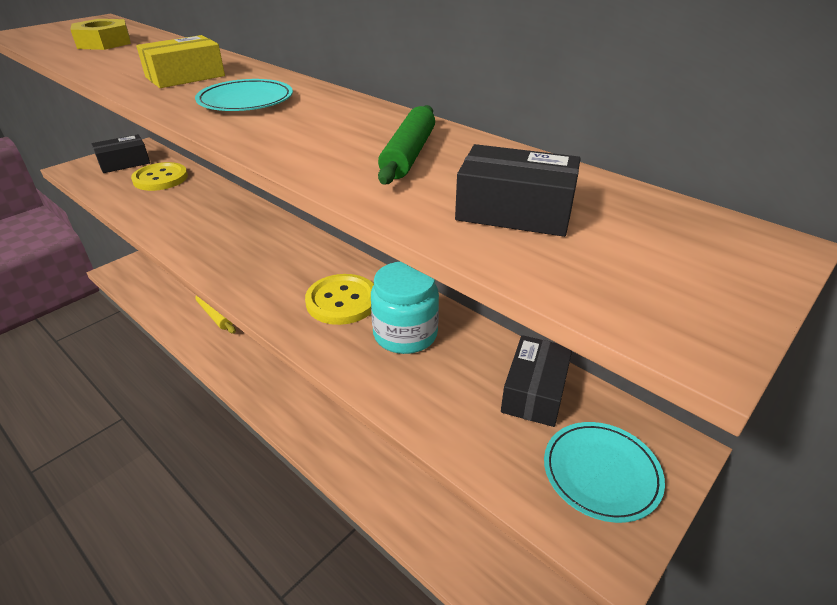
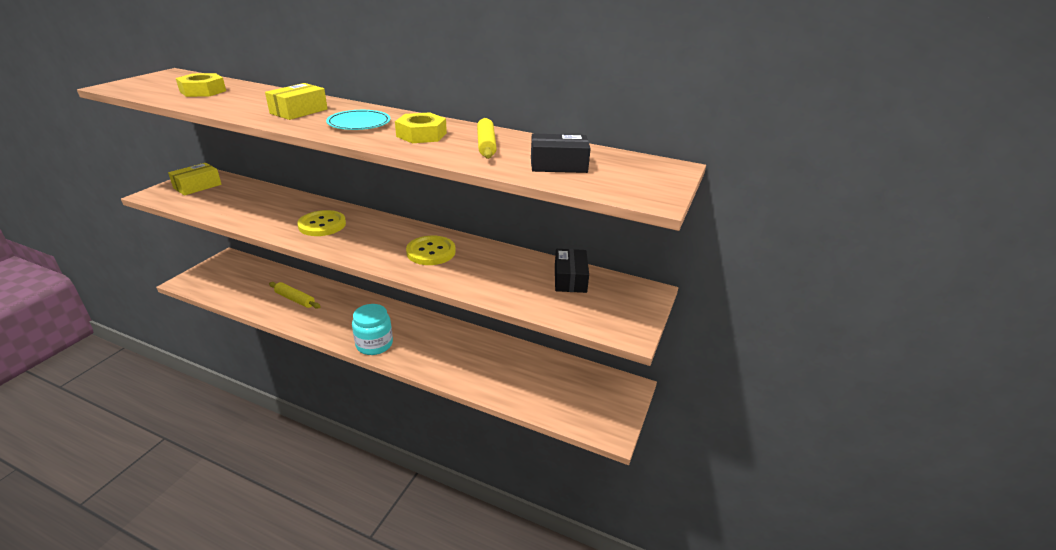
camera: 20 degrees left, 5 degrees down
black box [92,134,150,173] -> yellow box [168,163,222,196]
yellow button [131,162,188,191] -> yellow button moved to [297,210,346,236]
turquoise jar [371,262,439,354] -> turquoise jar moved to [352,304,393,355]
green rolling pin [378,105,435,185] -> yellow rolling pin [477,118,497,159]
turquoise plate [544,422,665,523] -> none
none -> yellow nut [395,112,447,143]

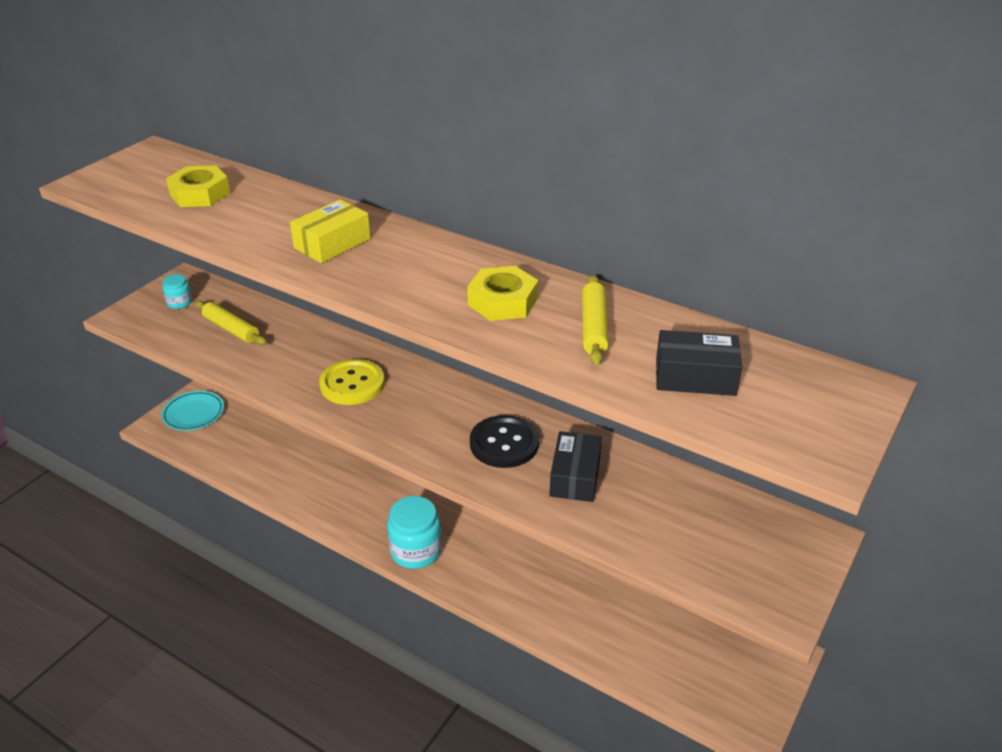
camera: 10 degrees right, 5 degrees up
yellow box [168,163,222,196] -> turquoise jar [162,274,192,309]
yellow rolling pin [269,282,321,309] -> yellow rolling pin moved to [195,300,267,345]
turquoise plate [326,110,391,130] -> turquoise plate moved to [161,391,224,431]
yellow button [406,236,456,265] -> black button [470,415,539,468]
black box [555,249,589,293] -> black box moved to [550,431,602,502]

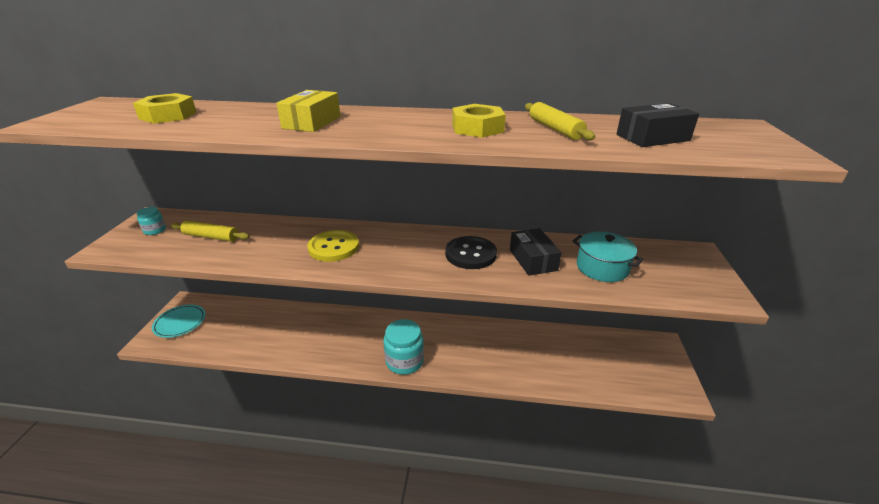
camera: 25 degrees left, 5 degrees down
none -> turquoise pot [573,232,644,282]

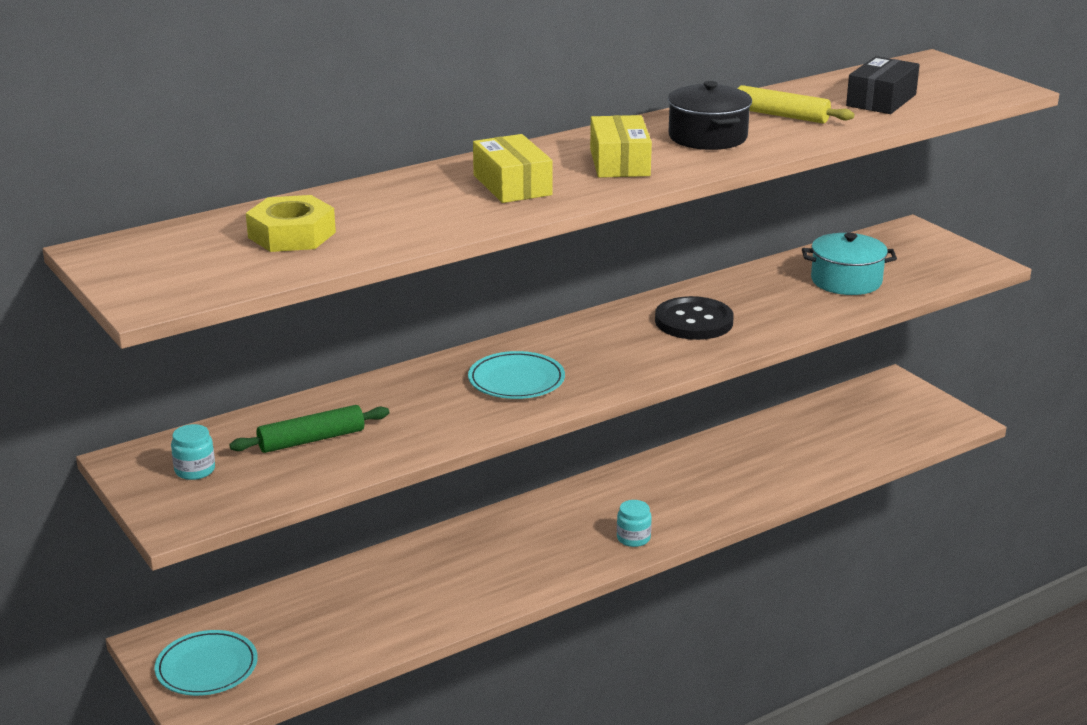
camera: 40 degrees left, 5 degrees down
yellow rolling pin [171,220,250,242] -> green rolling pin [229,405,389,453]
yellow button [307,230,359,262] -> turquoise plate [468,351,565,399]
turquoise jar [383,319,424,375] -> turquoise jar [617,500,652,547], size x0.52
yellow nut [452,104,506,138] -> black pot [668,81,752,150]
black box [510,228,562,276] -> none
none -> yellow box [590,115,652,178]

